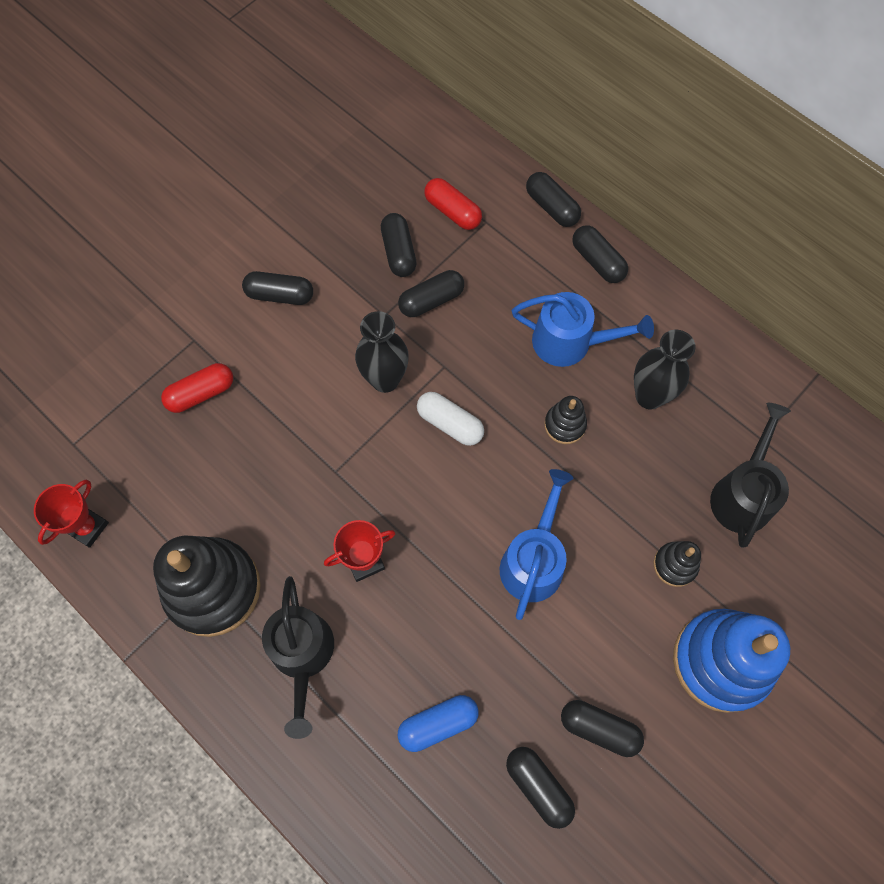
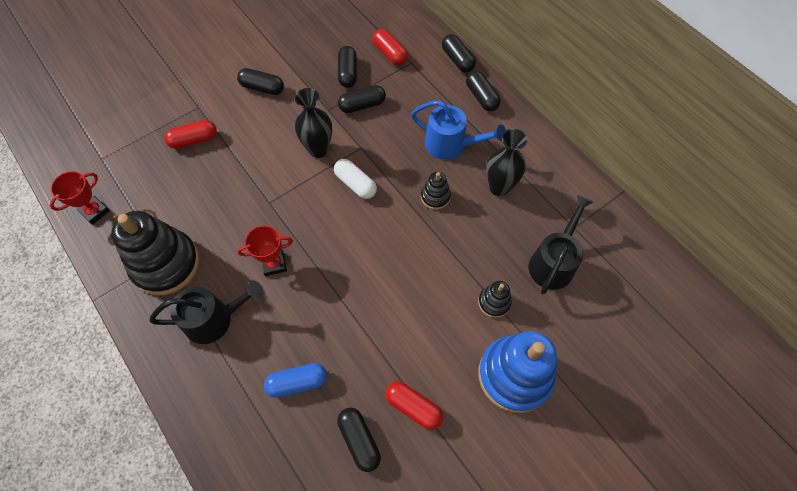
camera: 10 degrees right, 5 degrees down
black watering can [262,576,334,739] -> black watering can turned 105 degrees counterclockwise [150,281,264,344]
blue watering can [500,469,573,620] -> none
black capsule [561,700,644,757] -> red capsule [385,381,443,430]

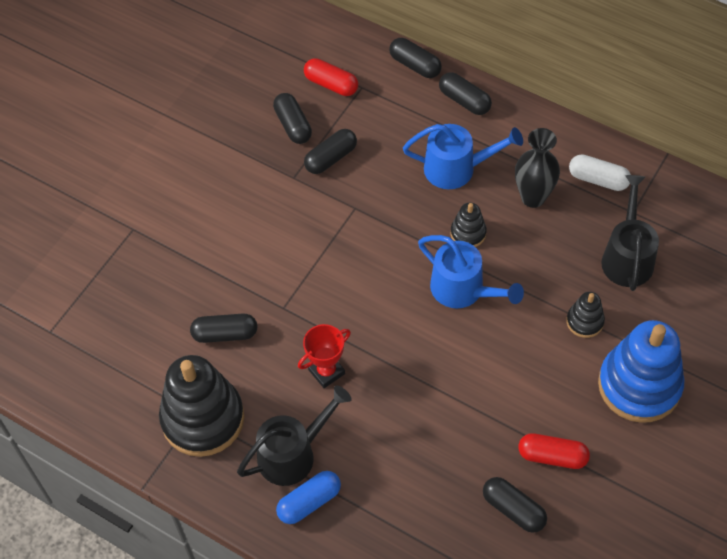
camera: 20 degrees left, 5 degrees down
red trophy [50,171,110,225] -> none
red capsule [164,120,217,149] -> none
black capsule [237,68,284,95] -> black capsule moved to [190,313,257,343]
blue capsule [264,363,327,398] -> blue capsule moved to [276,471,341,524]
black vase [295,88,332,158] -> none
white capsule [334,159,377,199] -> white capsule moved to [569,154,631,191]
none -> blue watering can [418,235,524,308]

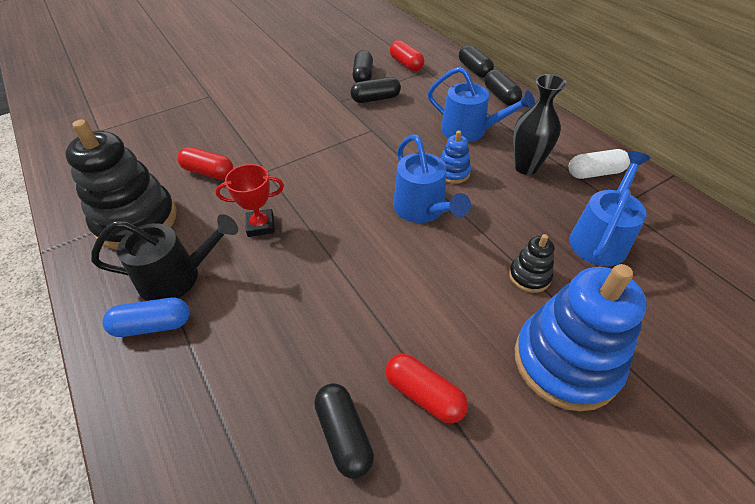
camera: 25 degrees right, 10 degrees down
black capsule [190,313,257,343] -> red capsule [177,147,233,180]
black stacking toy [451,203,487,247] -> blue stacking toy [440,130,471,184]
white capsule [569,154,631,191] -> white capsule turned 60 degrees counterclockwise [569,149,630,179]
black watering can [601,175,659,291] -> blue watering can [569,151,651,266]

